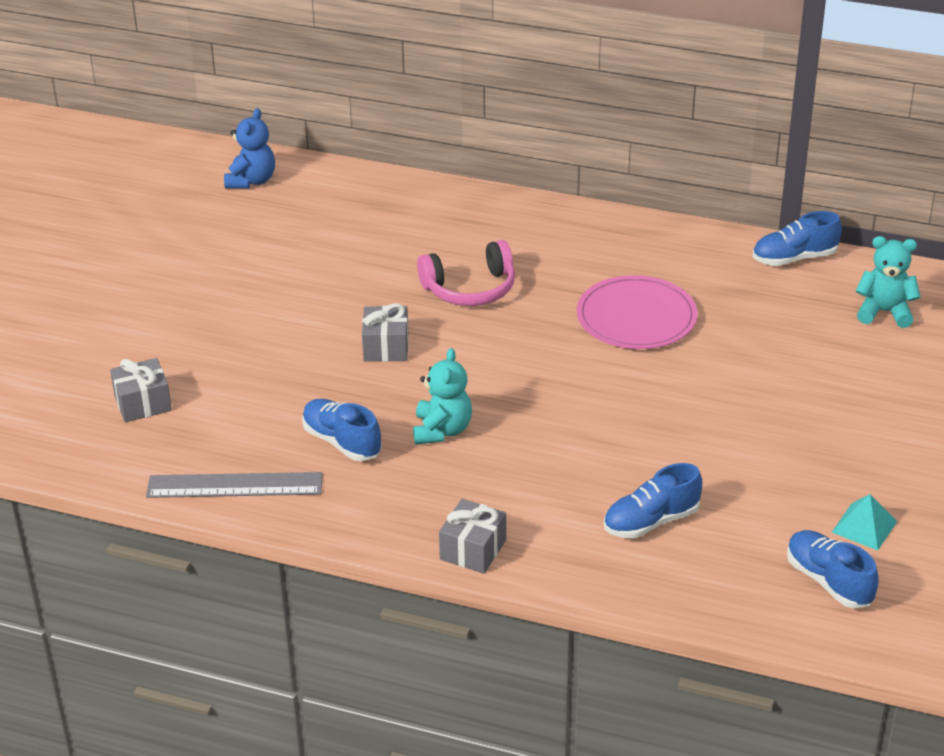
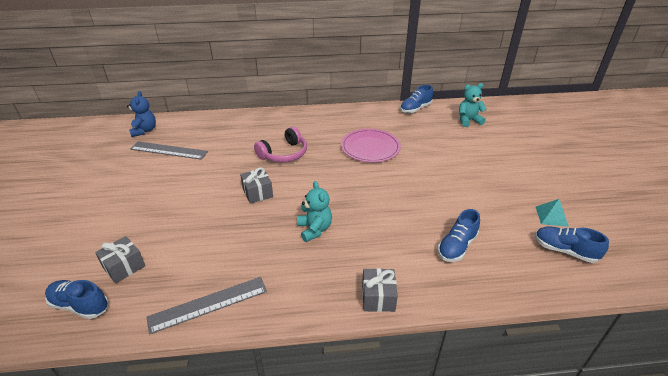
camera: 25 degrees left, 0 degrees up
blue shoe [302,399,382,461] -> blue shoe moved to [45,280,109,319]
none -> grey ruler [130,141,208,160]

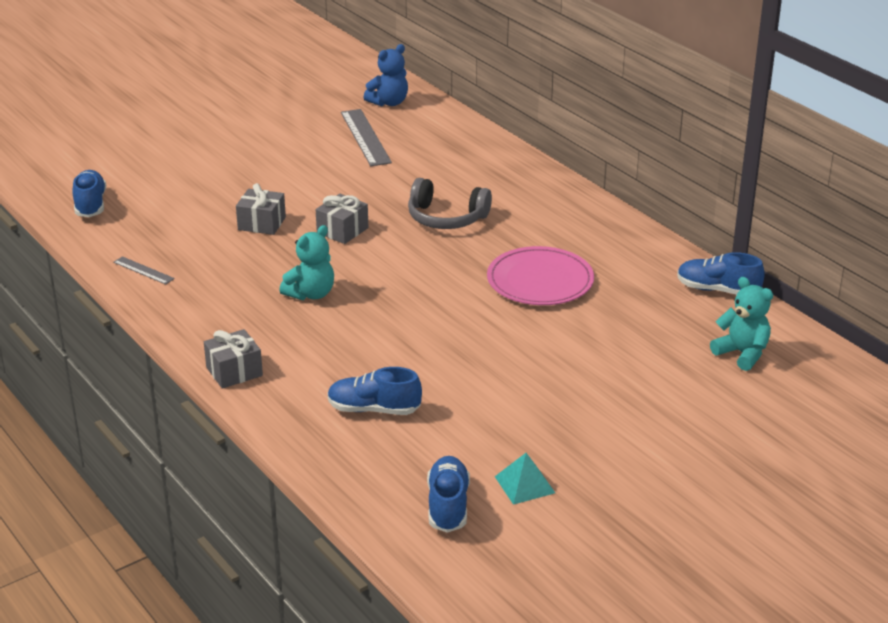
camera: 60 degrees right, 5 degrees down
grey gift [95,236,145,284] -> grey gift moved to [236,183,286,235]
grey ruler [146,277,267,334] -> grey ruler [113,256,175,285], size x0.52
pink headphones [254,127,307,162] -> grey headphones [408,178,492,229]

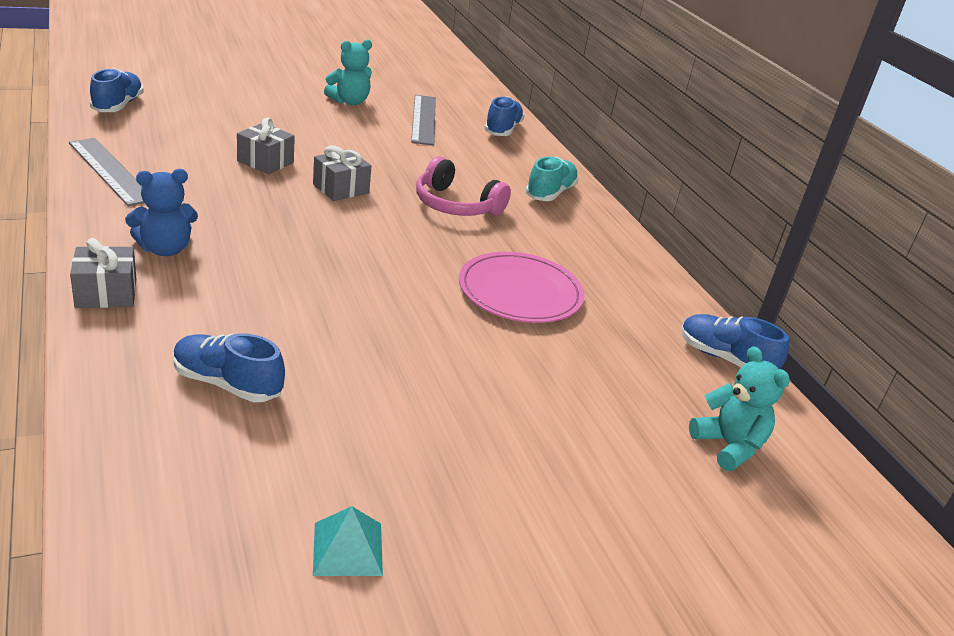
camera: 10 degrees right, 0 degrees up
grey ruler [113,256,175,285] -> grey ruler [69,138,144,206], size x1.92
turquoise teddy bear [279,225,334,300] -> turquoise teddy bear moved to [324,39,372,105]
blue teddy bear [363,44,408,106] -> blue teddy bear moved to [125,169,198,256]
grey headphones [408,178,492,229] -> pink headphones [416,156,511,216]
blue shoe [427,456,470,533] -> blue shoe moved to [484,96,524,136]
none -> turquoise shoe [525,157,579,201]

